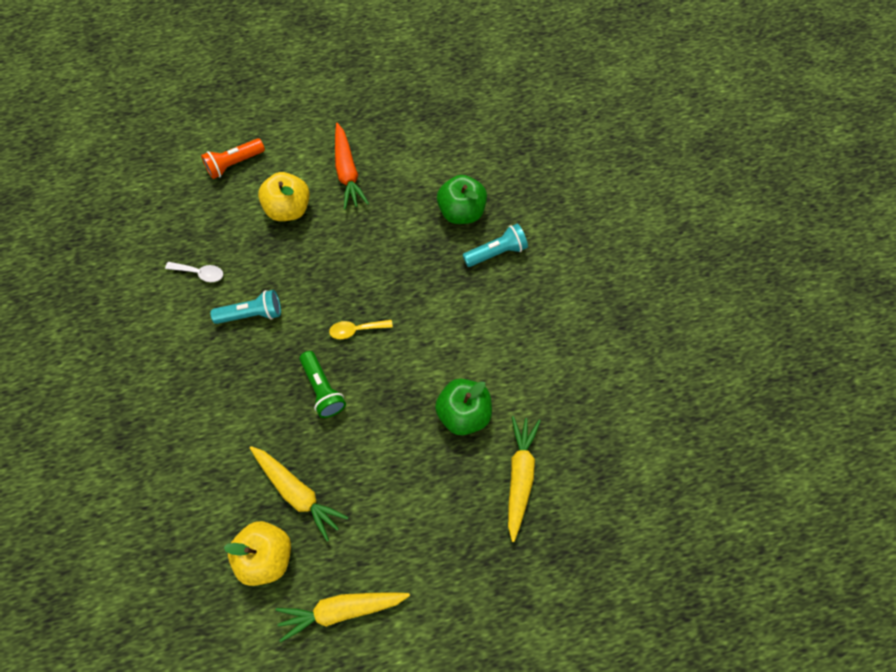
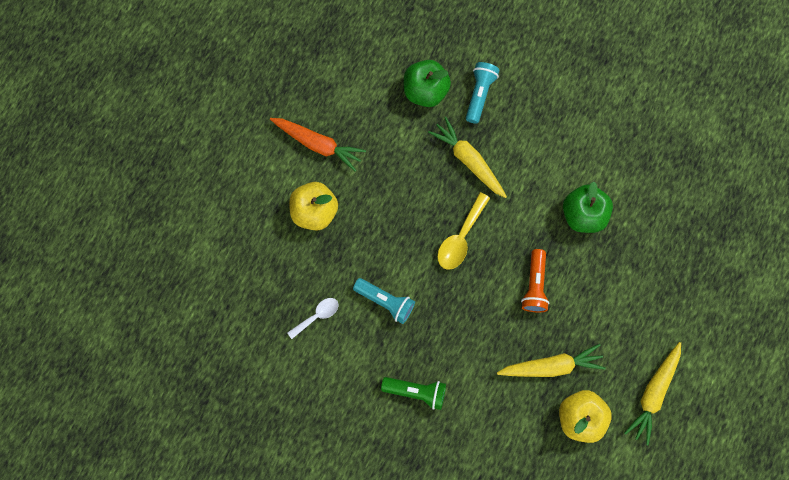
camera: 50 degrees left, 10 degrees up
orange flashlight [201,138,265,179] -> orange flashlight moved to [521,249,549,312]
turquoise flashlight [210,290,281,324] -> turquoise flashlight turned 90 degrees clockwise [353,278,415,324]
green flashlight [299,351,346,418] -> green flashlight moved to [381,377,446,410]
yellow spoon [329,320,393,339] -> yellow spoon [437,192,490,270], size x1.52
yellow carrot [508,416,541,542] -> yellow carrot moved to [428,117,507,198]

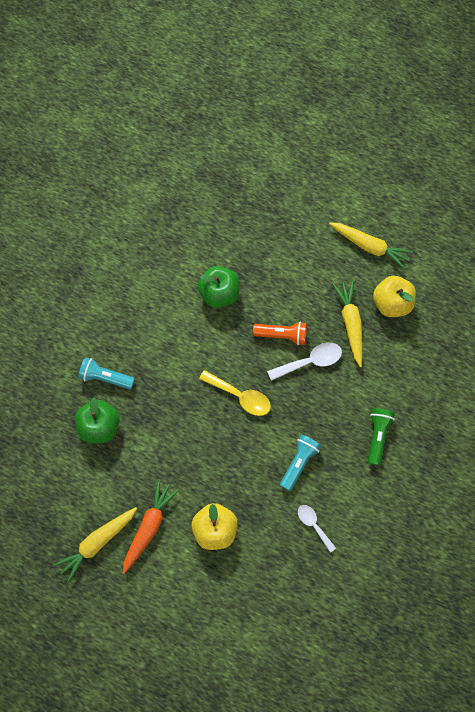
camera: 90 degrees left, 5 degrees down
yellow carrot [428,117,507,198] -> yellow carrot moved to [53,507,137,583]
none -> white spoon [267,343,342,381]

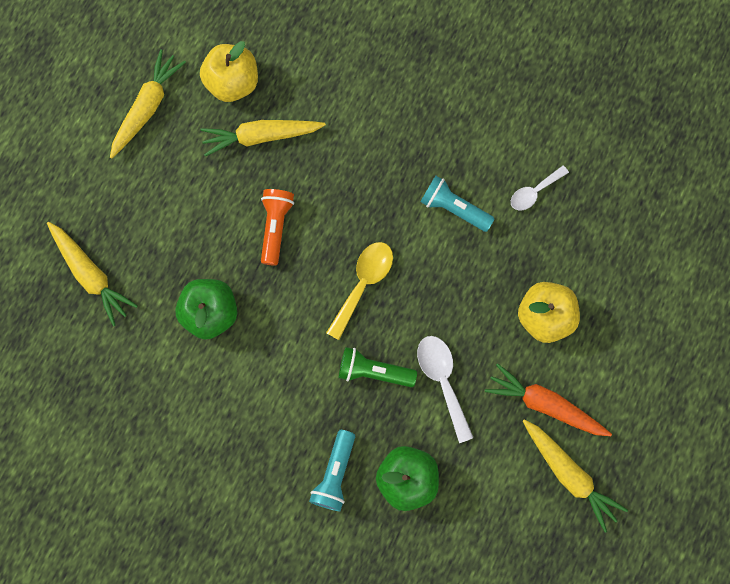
camera: 90 degrees left, 5 degrees up
white spoon [267,343,342,381] -> white spoon moved to [417,336,474,443]
green flashlight [368,408,395,465] -> green flashlight moved to [339,347,417,387]
none -> yellow carrot [47,222,138,326]

